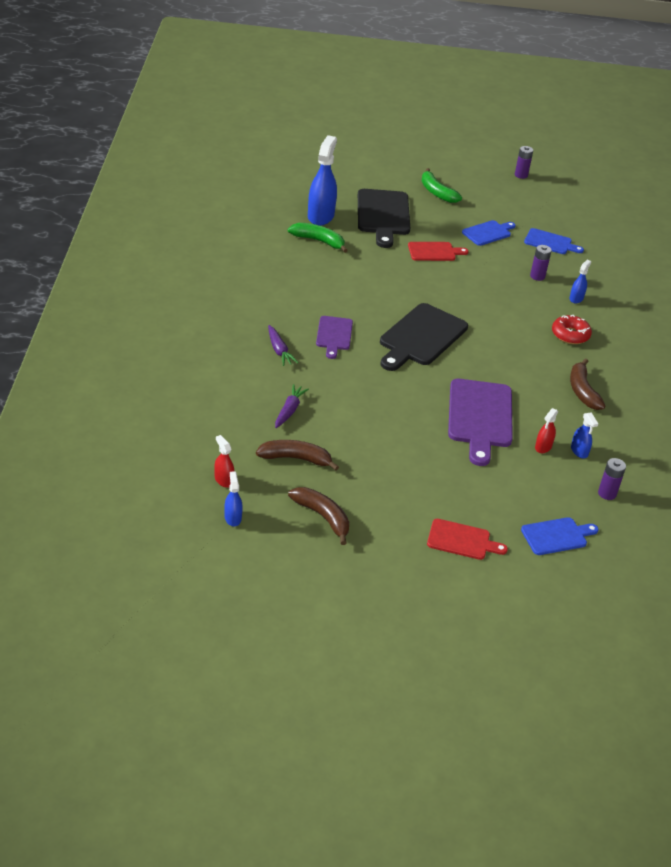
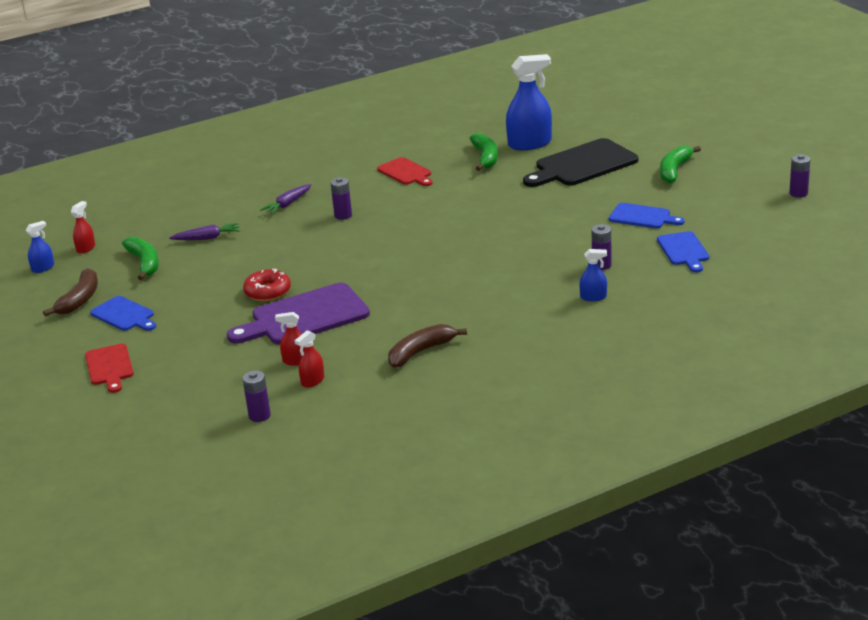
camera: 65 degrees right, 10 degrees down
brown banana [256,440,339,471] -> green banana [122,237,159,280]
purple cutting board [316,316,353,359] -> purple battery [330,177,352,220]
black cutting board [380,303,468,371] -> none
red cutting board [408,242,469,261] -> red cutting board moved to [377,157,433,186]
blue cutting board [521,517,598,555] -> blue cutting board moved to [90,296,156,331]
red donut [552,315,592,344] -> red donut moved to [243,269,291,301]
blue spray bottle [571,412,598,458] -> red spray bottle [295,330,324,388]

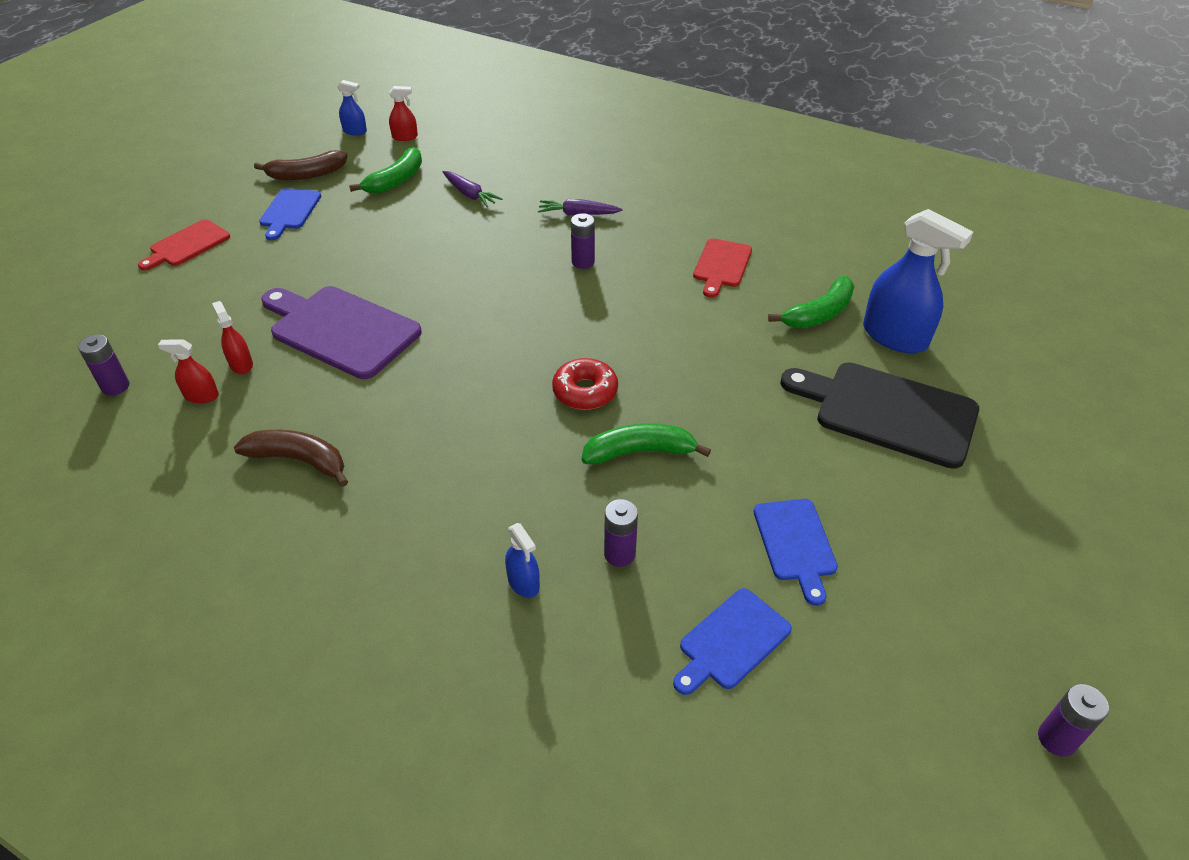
camera: 55 degrees right, 15 degrees up
red donut [243,269,291,301] -> red donut moved to [552,358,618,410]
green banana [660,146,701,184] -> green banana moved to [581,424,711,465]

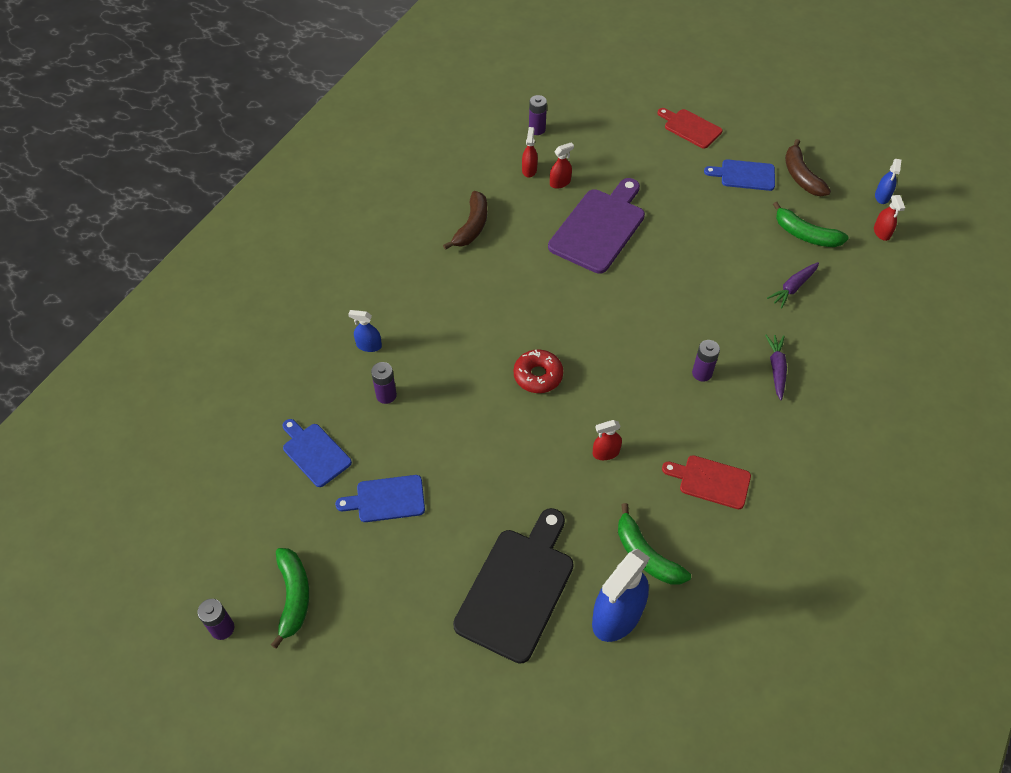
camera: 90 degrees right, 10 degrees up
blue spray bottle [505,523,540,598] -> blue spray bottle turned 45 degrees clockwise [348,310,382,352]
green banana [581,424,711,465] -> green banana moved to [271,548,309,649]
none -> red spray bottle [593,420,622,460]

